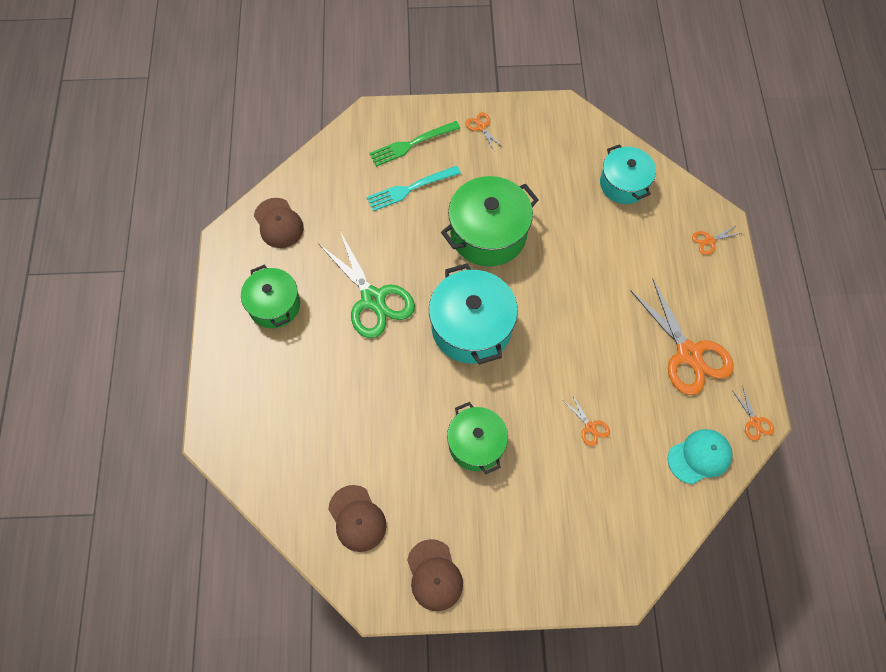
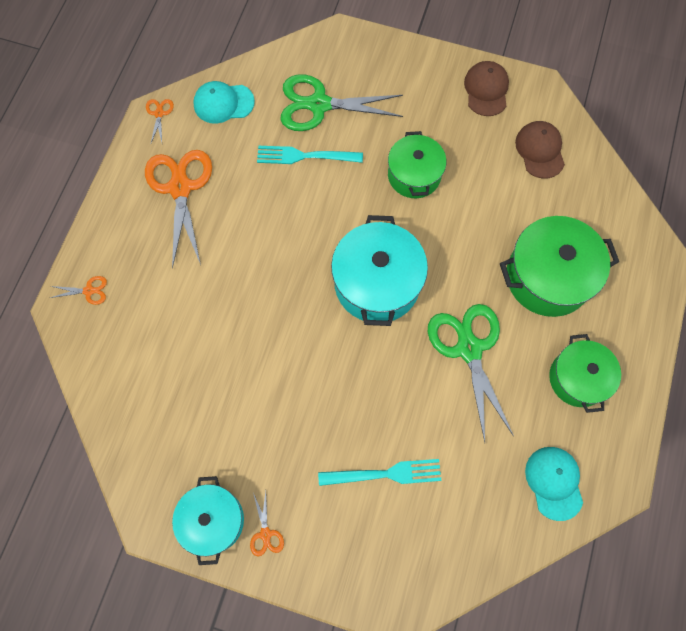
camera: 160 degrees left, 5 degrees up
brown cap [254,198,304,248] -> turquoise cap [525,447,583,521]
green fork [369,121,460,166] -> none
green pot [441,176,539,266] -> green pot moved to [500,216,619,317]
orange scissors [564,394,610,446] -> turquoise fork [257,146,363,164]
turquoise pot [600,144,656,204] -> turquoise pot moved to [172,476,244,565]
none -> green scissors [281,74,403,131]

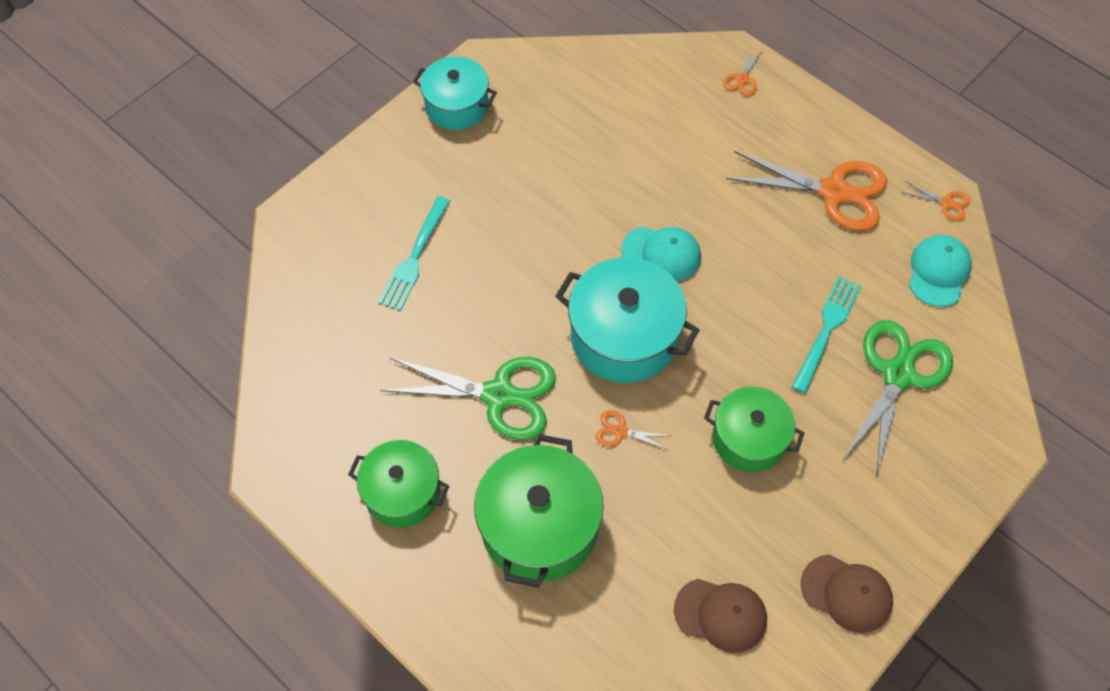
camera: 115 degrees right, 10 degrees down
orange scissors [250,491,284,556] -> orange scissors moved to [596,410,671,450]
turquoise cap [525,447,583,521] -> turquoise cap moved to [621,226,701,281]

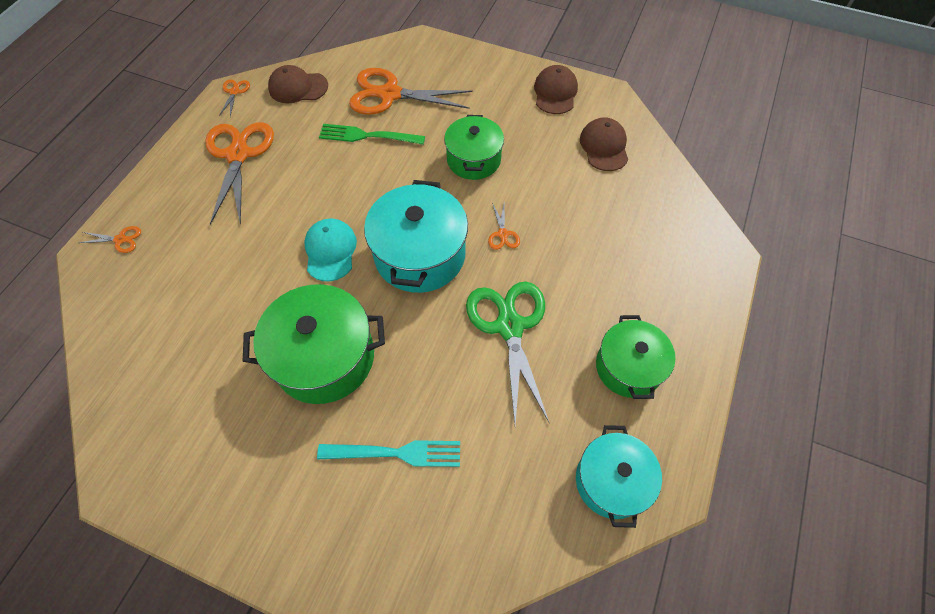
camera: 110 degrees left, 0 degrees up
turquoise pot [413,57,497,130] -> turquoise pot moved to [576,425,662,528]
green pot [474,434,604,588] -> green pot moved to [242,284,385,404]
turquoise fork [792,276,861,393] -> green fork [319,124,425,145]
green scissors [843,320,953,478] -> orange scissors [349,68,473,115]
turquoise cap [909,235,972,307] -> brown cap [268,65,328,103]

